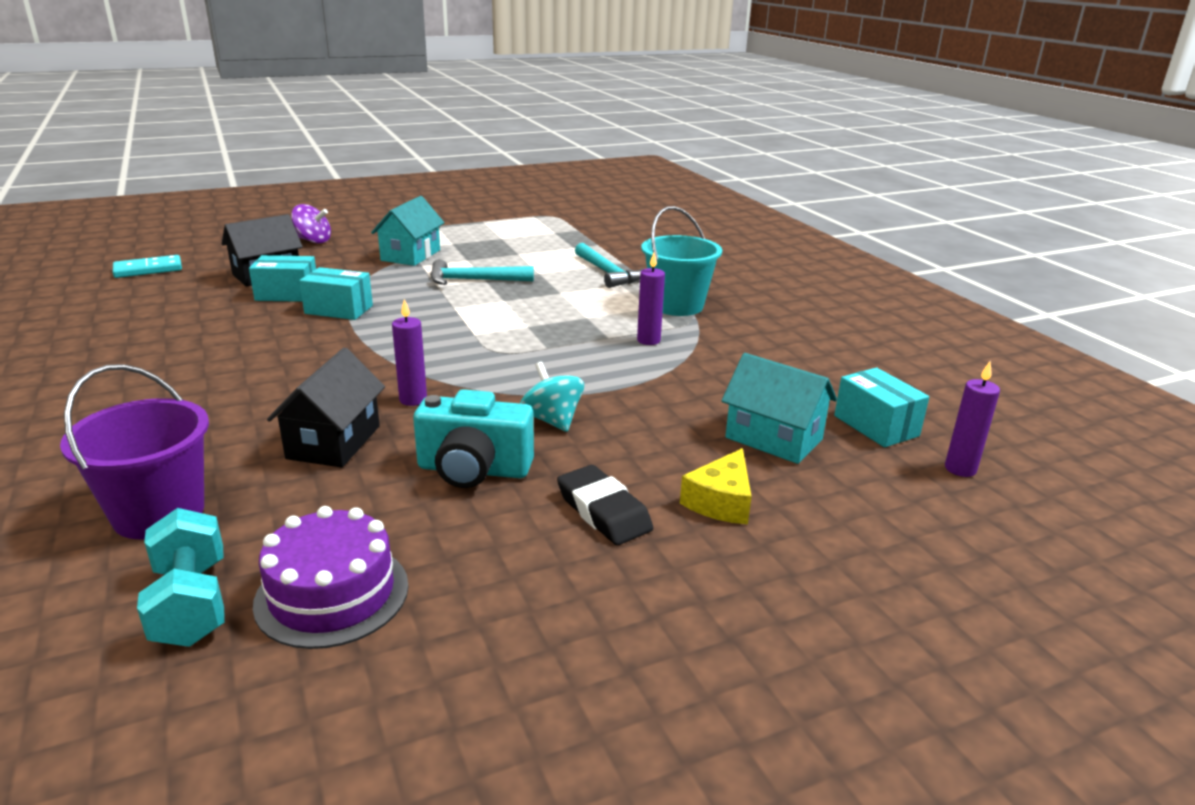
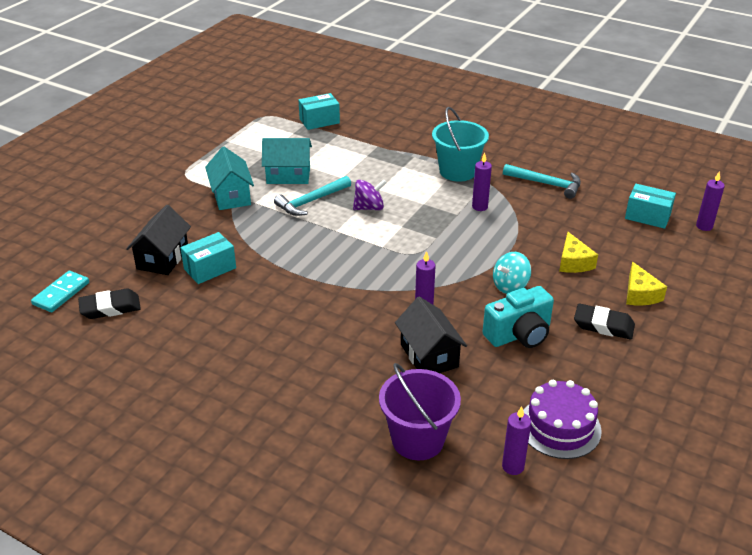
camera: 35 degrees left, 10 degrees up
turquoise dumbbell [137,508,225,647] -> purple candle [502,406,531,475]
purple spinning top [291,204,331,243] -> purple spinning top moved to [353,180,387,210]
turquoise box [299,267,373,320] -> turquoise box moved to [299,93,340,130]
turquoise spinning top [520,362,584,432] -> turquoise spinning top turned 60 degrees counterclockwise [493,252,531,294]
turquoise hammer [575,243,644,288] -> turquoise hammer moved to [503,164,581,199]
turquoise house [722,353,837,464] -> turquoise house moved to [262,138,312,184]
none -> black eraser [78,289,141,319]
none -> yellow cheese [559,232,598,273]

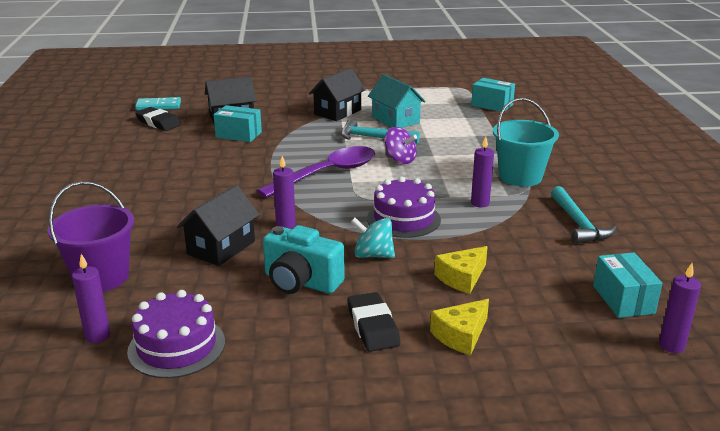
camera: 55 degrees right, 10 degrees down
turquoise house [205,147,254,210] -> black house [309,68,366,121]
none -> purple spoon [256,146,375,198]
none -> purple cake [367,177,441,238]

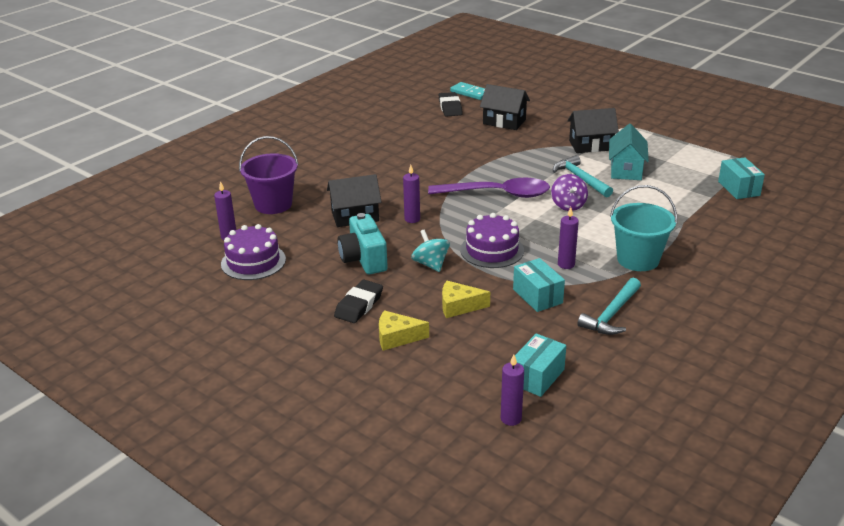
camera: 45 degrees right, 5 degrees up
turquoise box [214,105,262,142] -> turquoise box moved to [513,258,565,312]

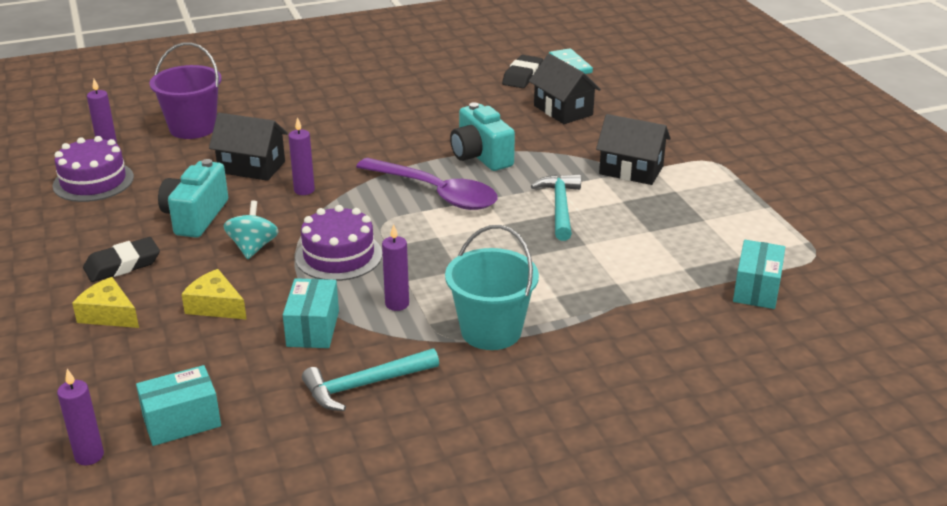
camera: 30 degrees right, 0 degrees up
purple spinning top [551,174,588,211] -> none
turquoise house [609,123,649,180] -> none
none -> turquoise camera [450,102,515,171]

